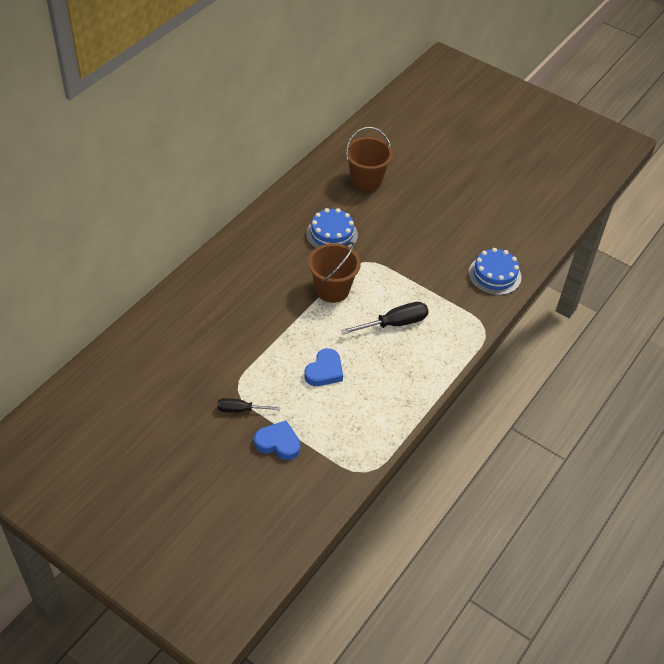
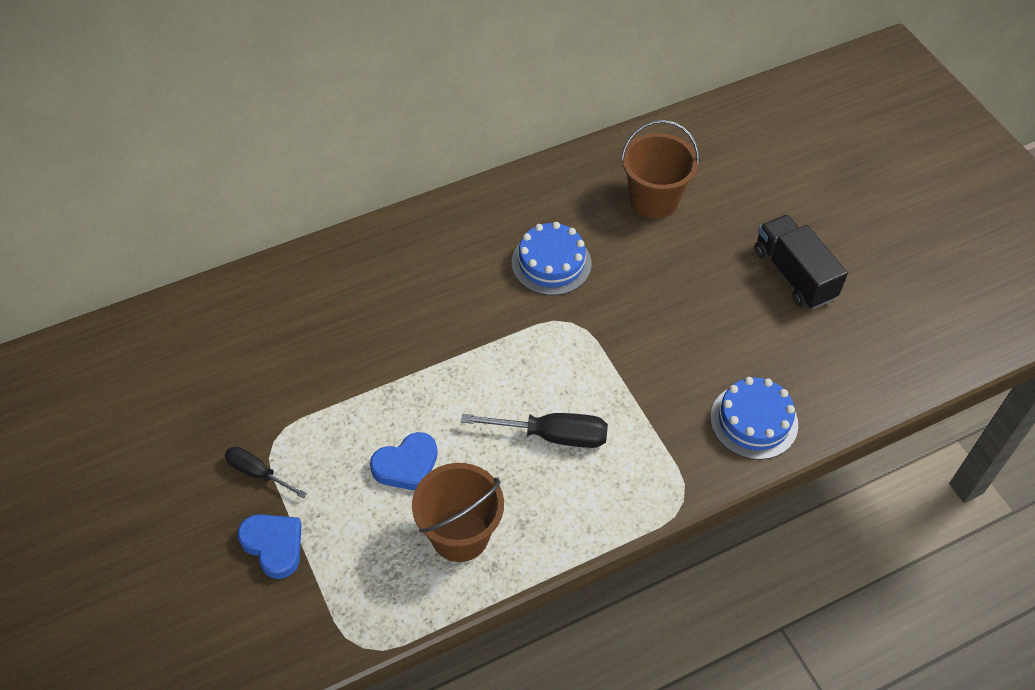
camera: 30 degrees right, 5 degrees up
brown bucket [308,242,361,303] -> brown bucket moved to [412,463,504,562]
none -> black truck [755,215,848,309]

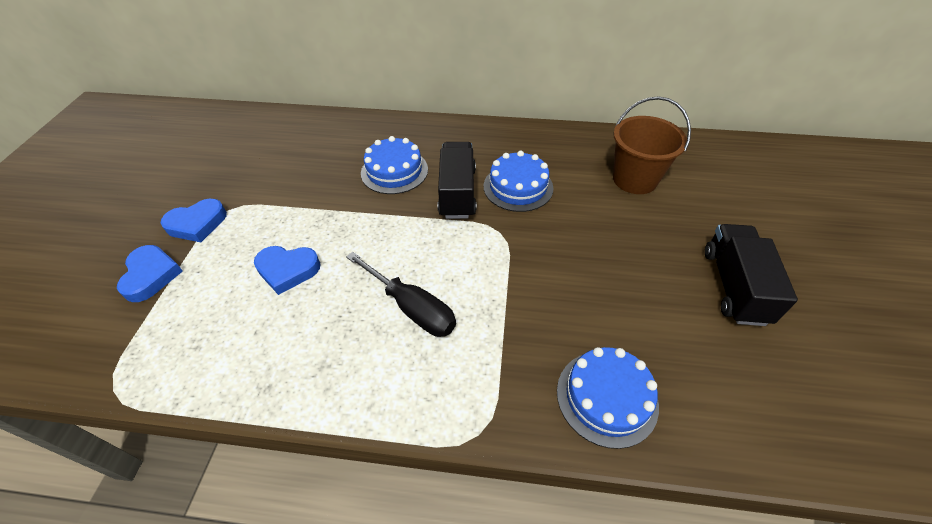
camera: 35 degrees right, 5 degrees down
black screwdriver [225,446,307,498] -> blue heart [161,199,227,242]
brown bucket [412,463,504,562] -> none
none -> blue cake [361,136,428,194]
none -> black truck [437,142,477,219]

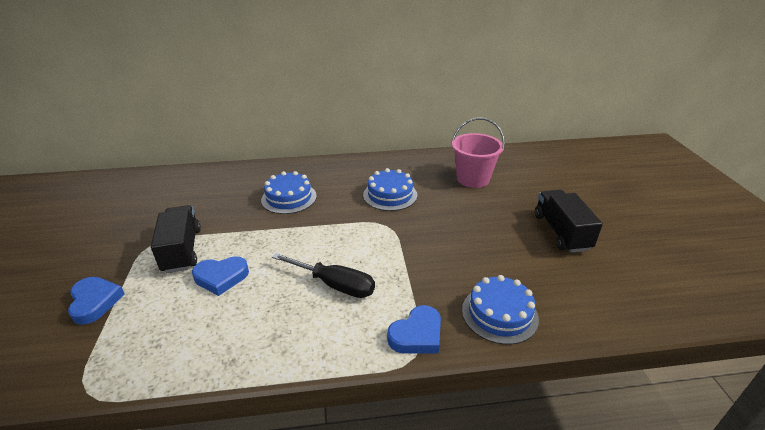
camera: 15 degrees left, 15 degrees down
blue heart [161,199,227,242] -> blue heart moved to [387,305,441,353]
black truck [437,142,477,219] -> black truck moved to [151,205,201,273]
brown bucket [613,96,691,194] -> pink bucket [452,118,505,188]

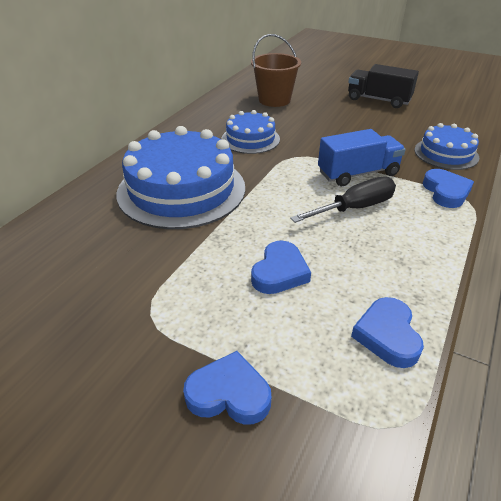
camera: 55 degrees left, 5 degrees up
black truck [151,205,201,273] -> none
blue cake [261,171,317,214] -> blue cake [117,126,245,229], size x1.84
pink bucket [452,118,505,188] -> brown bucket [251,34,301,107]
none -> blue truck [318,129,405,186]
none -> blue heart [351,297,424,368]

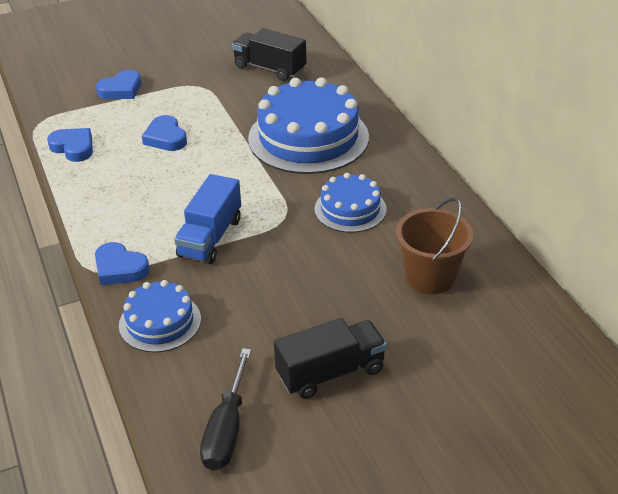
camera: 130 degrees right, 0 degrees up
black screwdriver [290,177,396,223] -> black screwdriver moved to [200,348,251,471]
none -> black truck [232,28,306,81]

